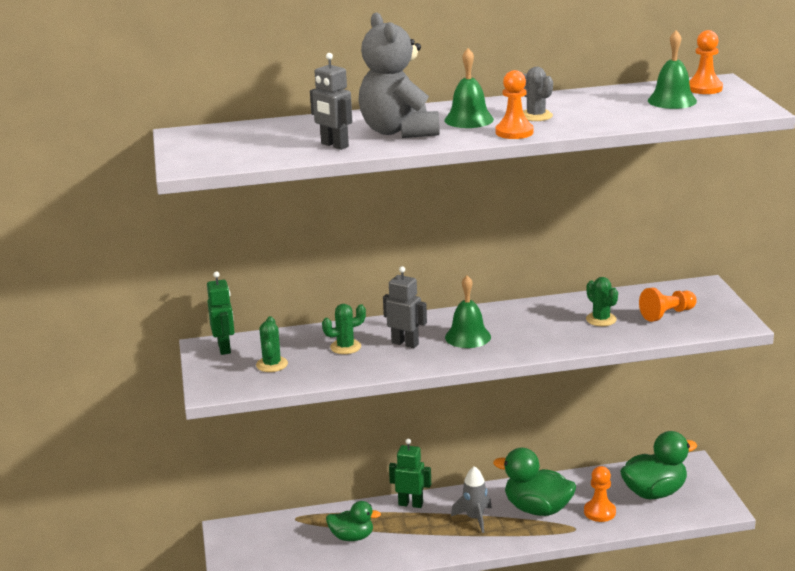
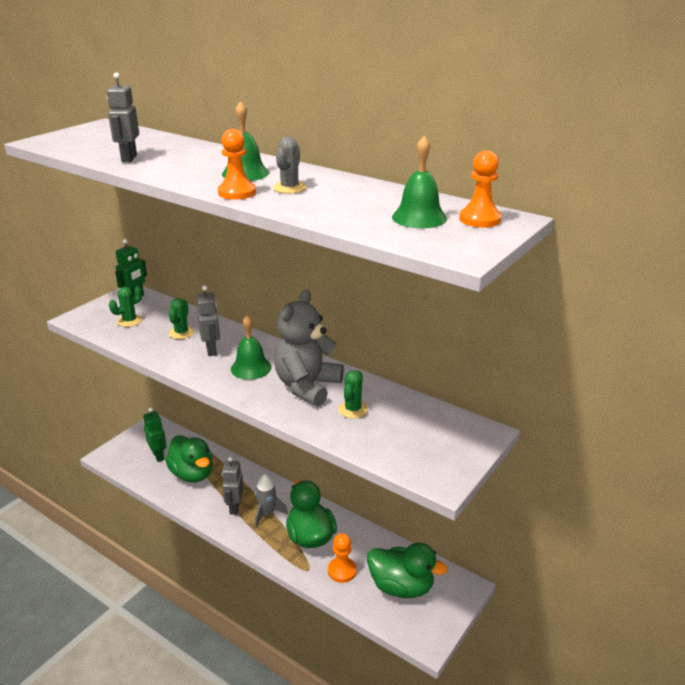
camera: 45 degrees right, 5 degrees up
green cactus [322,304,366,354] -> green cactus turned 75 degrees clockwise [169,298,194,339]
green duck [326,501,381,541] -> green duck [165,435,213,483], size x1.59
grey teddy bear [358,12,440,138] -> grey teddy bear moved to [274,289,344,407]
green robot [389,439,431,508] -> green robot moved to [143,408,167,462]
orange pawn [639,288,697,322] -> none
none -> grey robot [222,457,244,515]

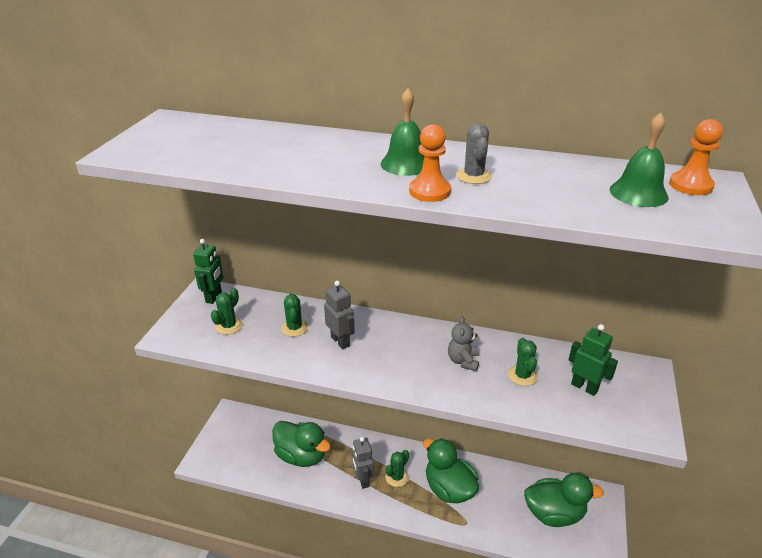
camera: 20 degrees left, 5 degrees up
grey robot [107,72,139,162] -> none
green robot [143,408,167,462] -> green robot moved to [568,324,618,396]
green bell [231,315,271,380] -> none
grey rocket [255,474,288,527] -> green cactus [385,450,409,487]
grey teddy bear [274,289,344,407] -> grey teddy bear [448,316,479,371], size x0.50
orange pawn [328,533,357,583] -> none

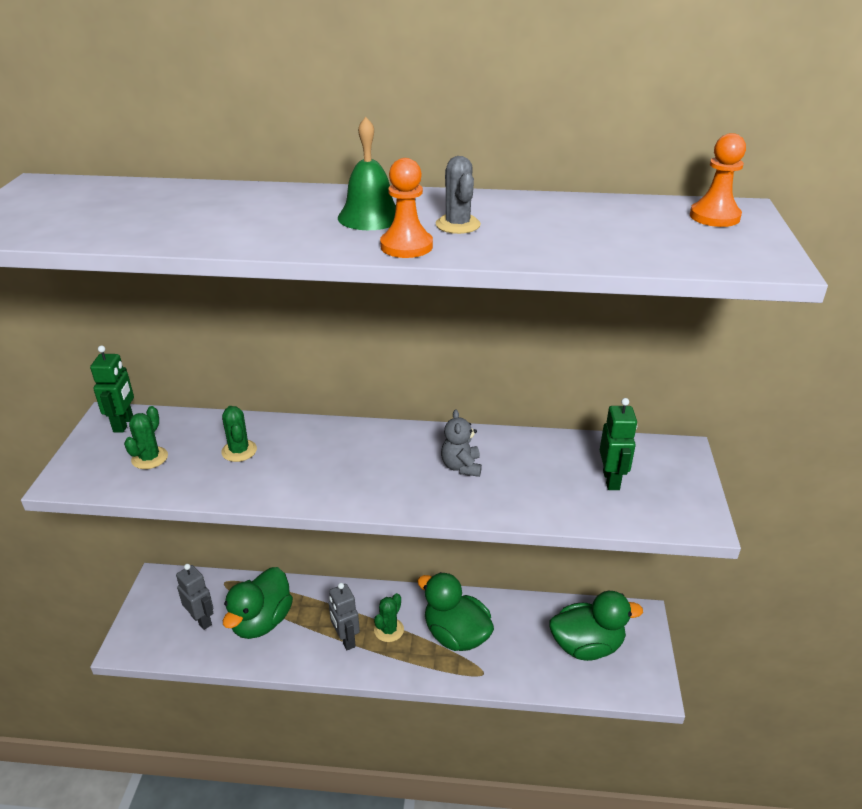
camera: 10 degrees left, 0 degrees up
green duck [272,421,331,467] -> green duck turned 90 degrees clockwise [223,567,293,639]
grey robot [324,281,355,349] -> grey robot moved to [176,564,213,630]
green cactus [508,338,538,386] -> none
green robot [568,324,618,396] -> green robot turned 60 degrees clockwise [600,398,637,490]
green bell [610,113,668,207] -> none

